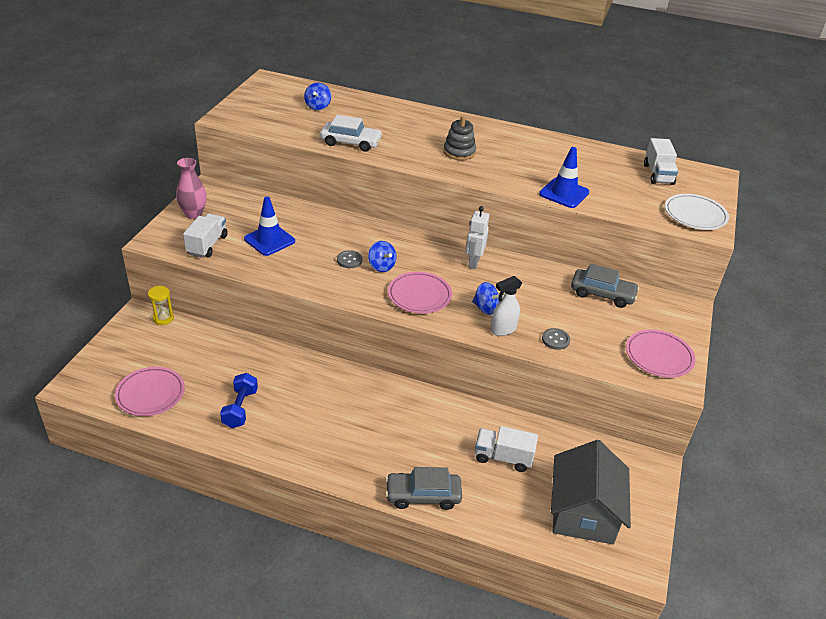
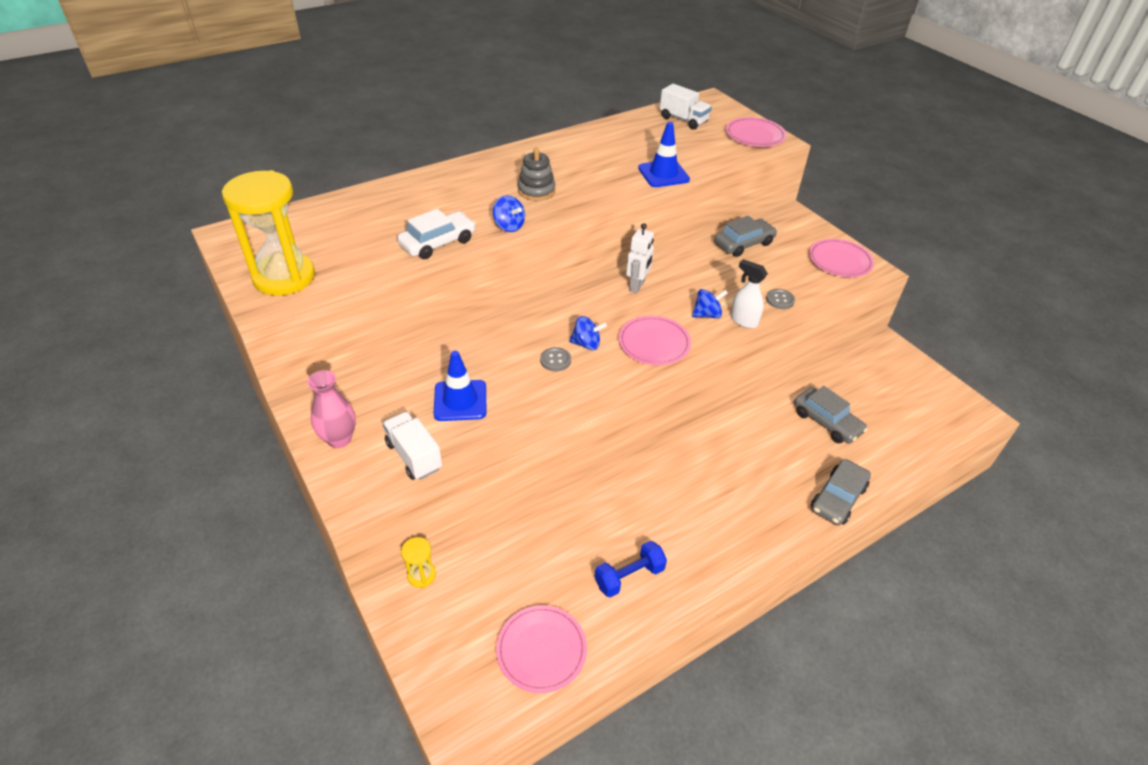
camera: 50 degrees left, 5 degrees up
blue dumbbell [220,373,258,428] -> blue dumbbell turned 75 degrees counterclockwise [595,541,667,597]
blue spinning top [304,83,331,110] -> blue spinning top moved to [493,195,525,232]
white robot [466,206,489,269] -> white robot turned 120 degrees counterclockwise [626,223,654,293]
white truck [475,426,538,472] -> grey car [794,386,868,444]
white spray bottle [491,276,522,336] -> white spray bottle turned 120 degrees clockwise [731,259,768,328]
grey house [551,440,631,544] -> none
white plate [665,194,729,230] -> pink plate [726,117,786,147]
none -> yellow hourglass [222,170,315,296]

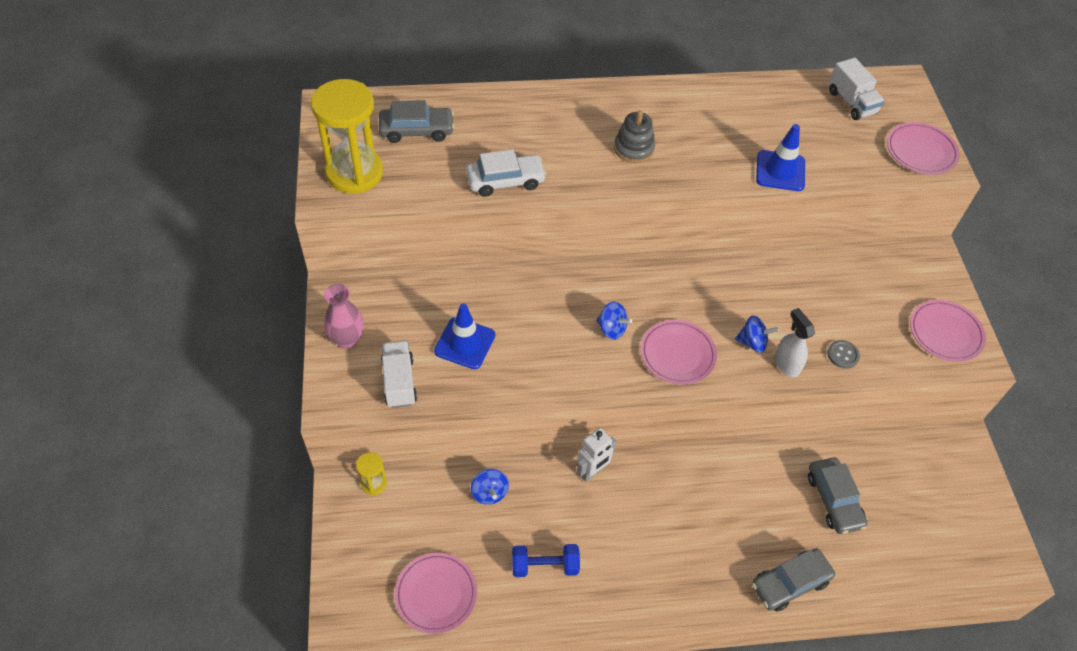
camera: 25 degrees right, 10 degrees up
blue spinning top [493,195,525,232] -> blue spinning top moved to [471,469,509,505]
grey button [540,347,571,371] -> none
white robot [626,223,654,293] -> white robot moved to [577,428,617,482]
grey car [714,216,777,257] -> grey car moved to [379,100,454,143]

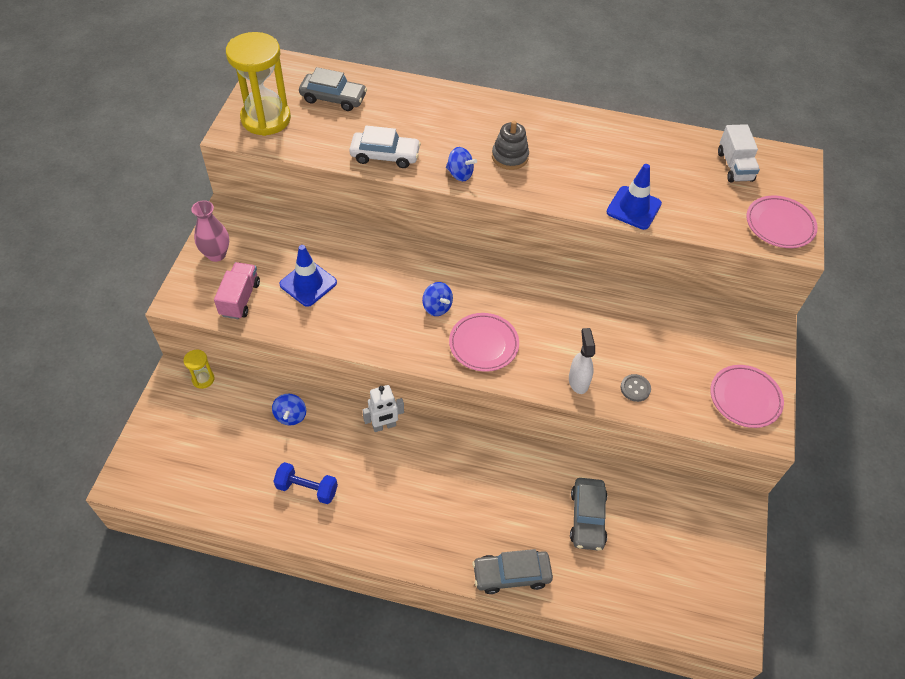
camera: 20 degrees right, 0 degrees up
white truck [381,341,417,408] -> pink truck [214,262,260,319]
pink plate [395,553,477,634] -> none
blue spinning top [735,315,779,353] -> blue spinning top moved to [446,147,477,181]

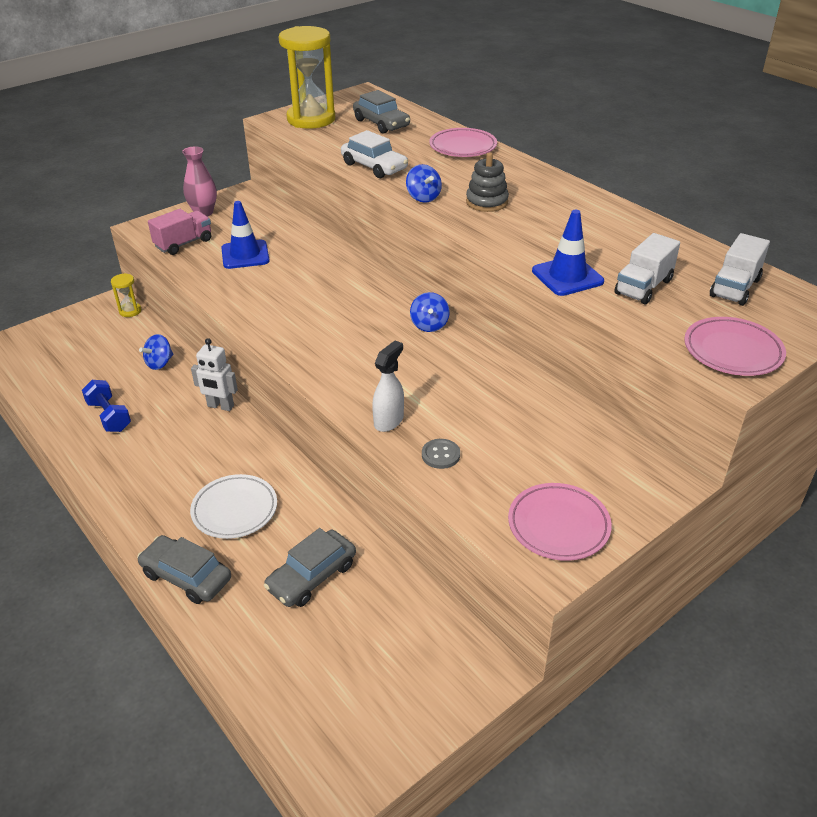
camera: 40 degrees right, 15 degrees down
blue spinning top [422,282,453,316] -> blue spinning top moved to [410,292,450,332]
pink plate [449,313,519,372] -> pink plate moved to [429,128,497,157]
none -> white plate [190,474,277,539]
none -> white truck [614,233,680,304]

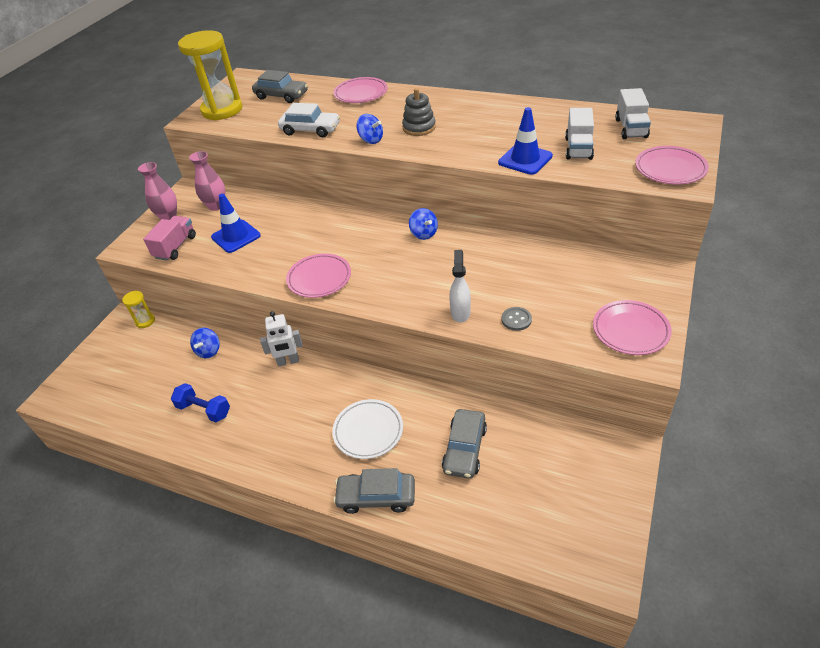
camera: 25 degrees left, 5 degrees up
none -> pink vase [189,151,225,211]
none -> pink plate [286,253,351,298]

